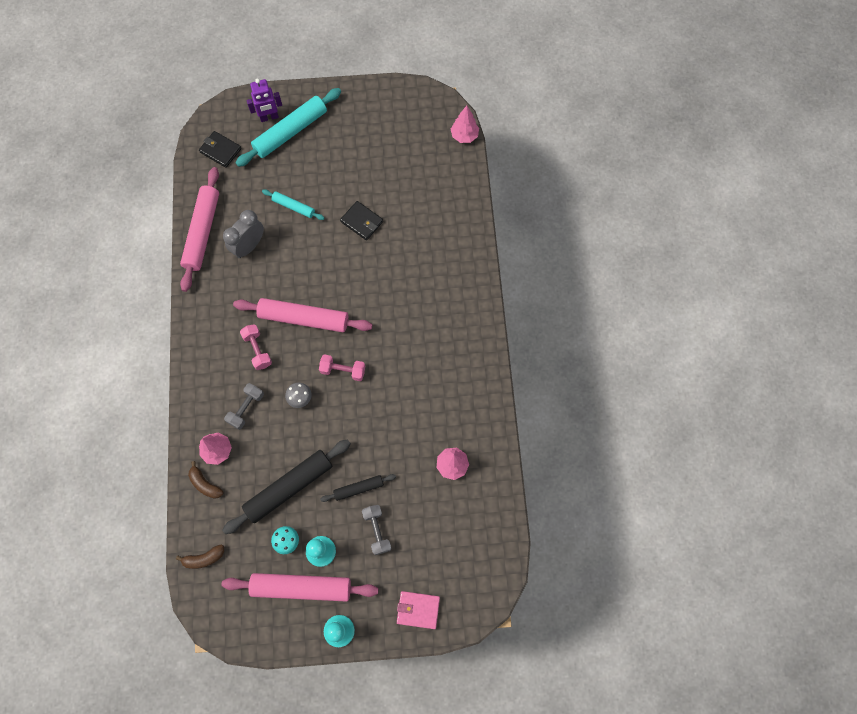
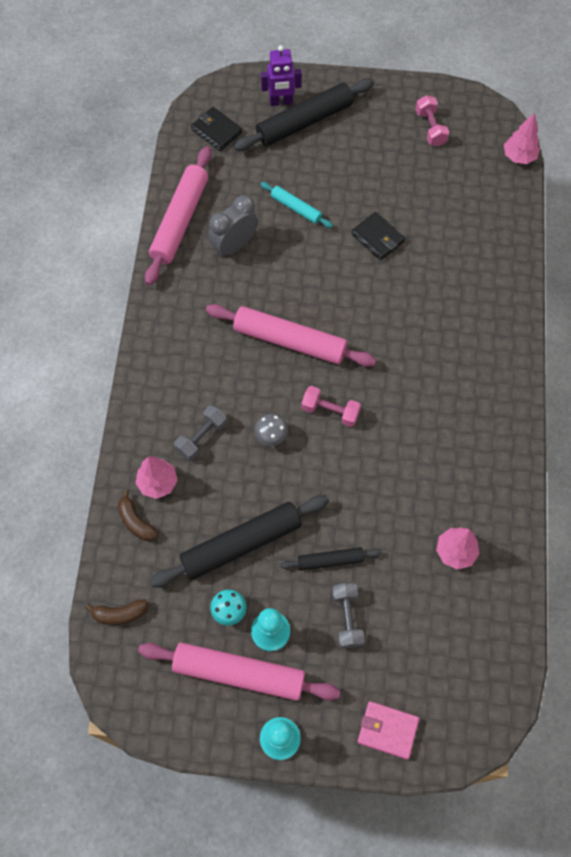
camera: 10 degrees right, 5 degrees down
turquoise rolling pin [236,88,341,167] -> black rolling pin [234,78,374,151]
pink dumbbell [240,324,272,370] -> pink dumbbell moved to [415,95,450,146]

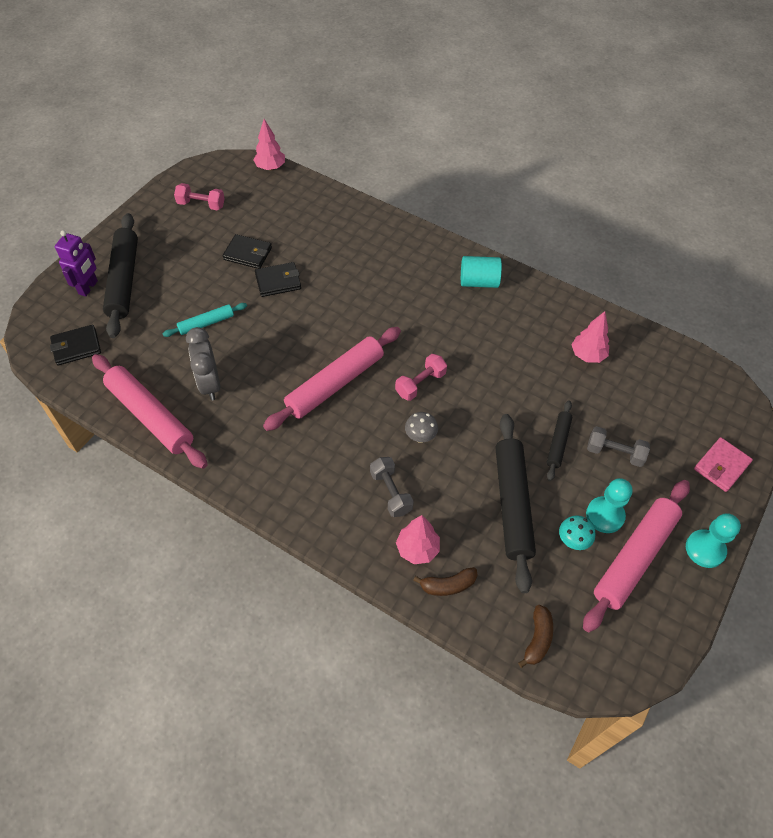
camera: 65 degrees left, 10 degrees down
none -> black wallet [223,234,272,269]
none -> turquoise cylinder [461,256,502,288]

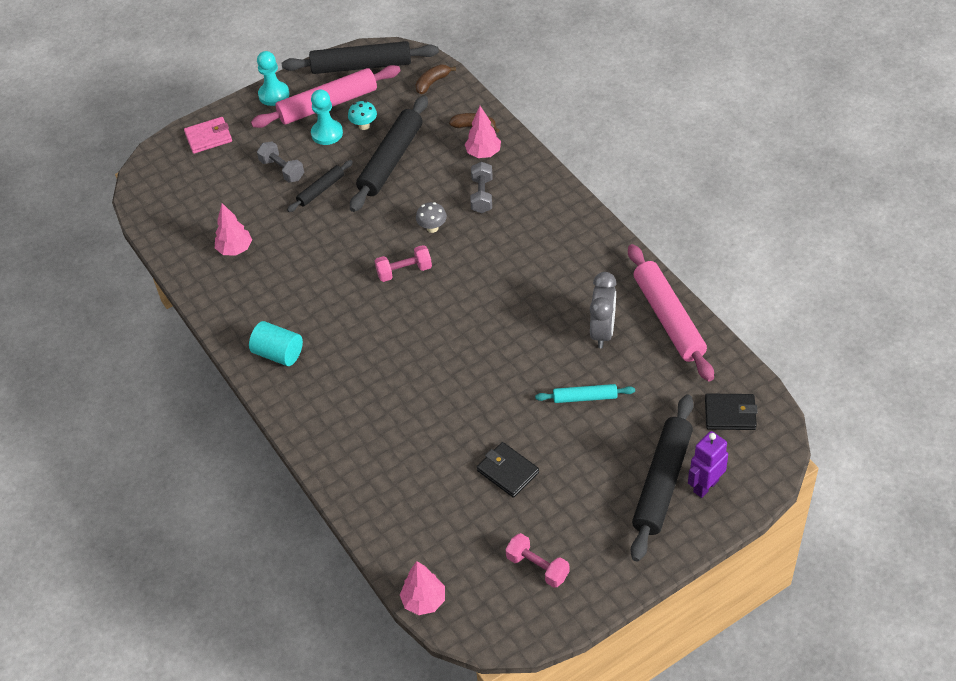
camera: 150 degrees left, 5 degrees down
black wallet [255,262,301,297] -> none
pink rolling pin [263,327,401,431] -> none
none -> black rolling pin [282,41,439,74]

